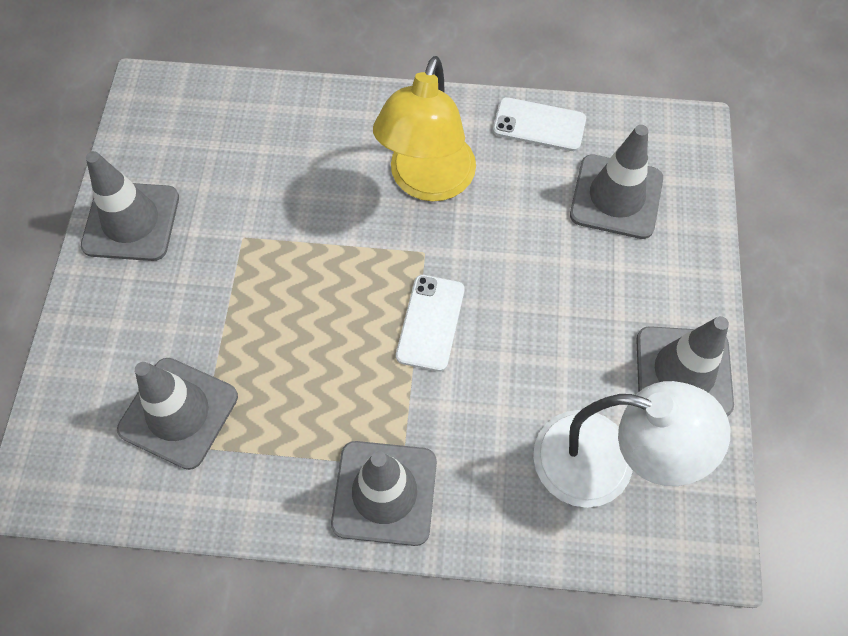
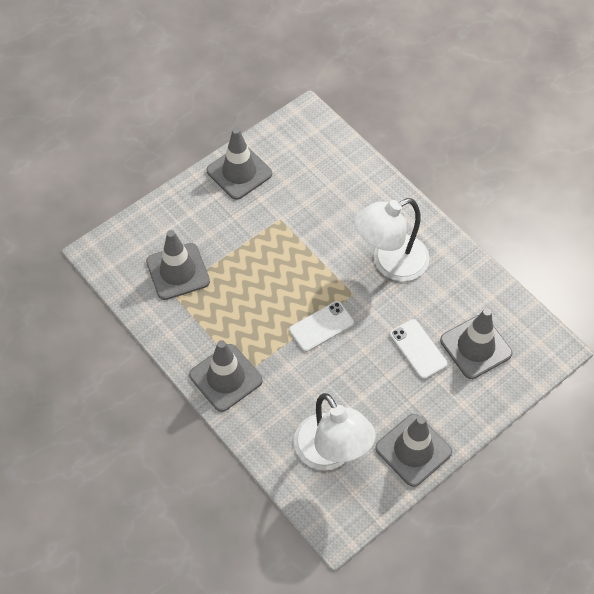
camera: 45 degrees right, 5 degrees down
yellow lamp [373,56,476,201] -> white lamp [355,198,430,281]
white phone [493,97,586,151] -> white phone moved to [390,319,448,379]

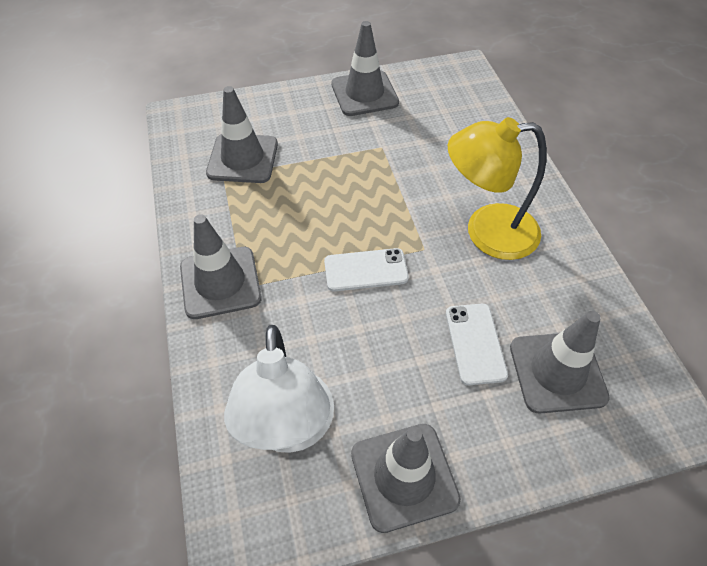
camera: 25 degrees right, 5 degrees down
white lamp [355,198,430,281] -> yellow lamp [448,117,547,260]

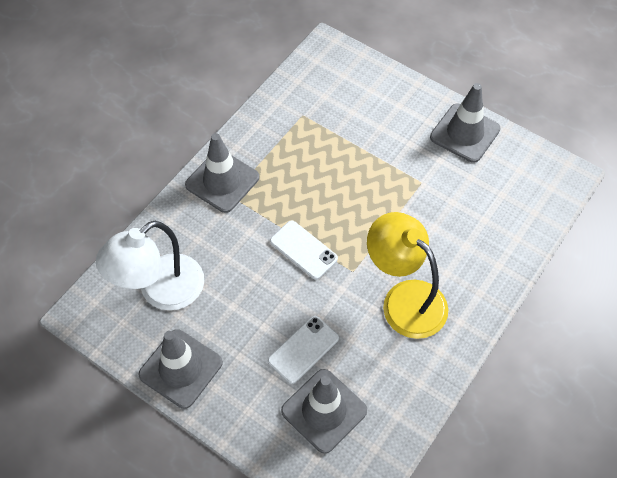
camera: 50 degrees right, 5 degrees up
grey traffic cone [206,86,278,183] -> none

